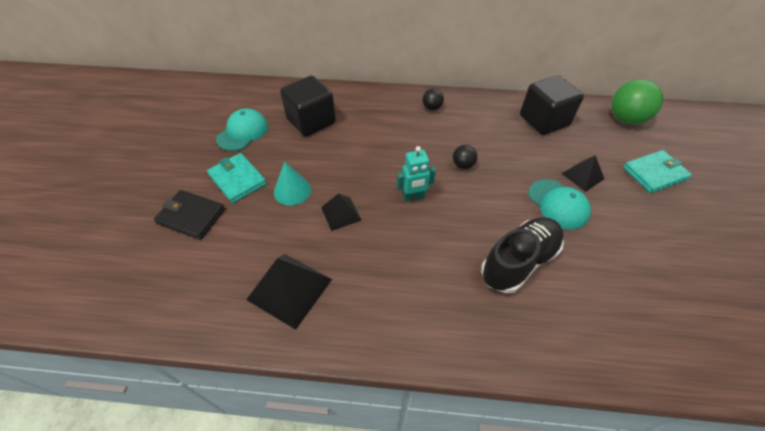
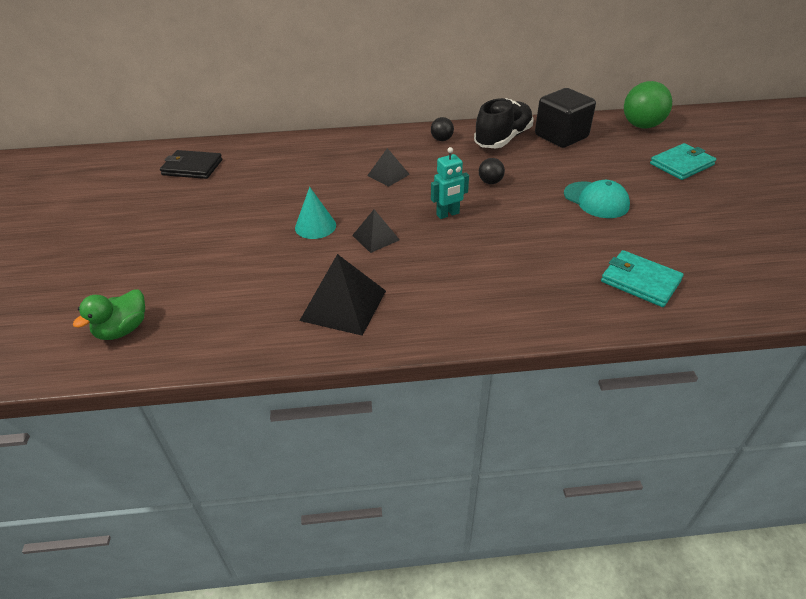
camera: 10 degrees left, 10 degrees down
black wallet [154,190,225,240] -> black wallet moved to [160,150,222,179]
turquoise wallet [207,153,267,203] -> turquoise wallet moved to [601,250,684,307]
turquoise cap [216,108,268,151] -> none
black cube [280,75,336,137] -> none
black shoe [481,217,564,293] -> black shoe moved to [474,98,533,148]
black pyramid [562,155,604,192] -> black pyramid moved to [367,148,410,187]
none -> green duck [73,289,145,340]

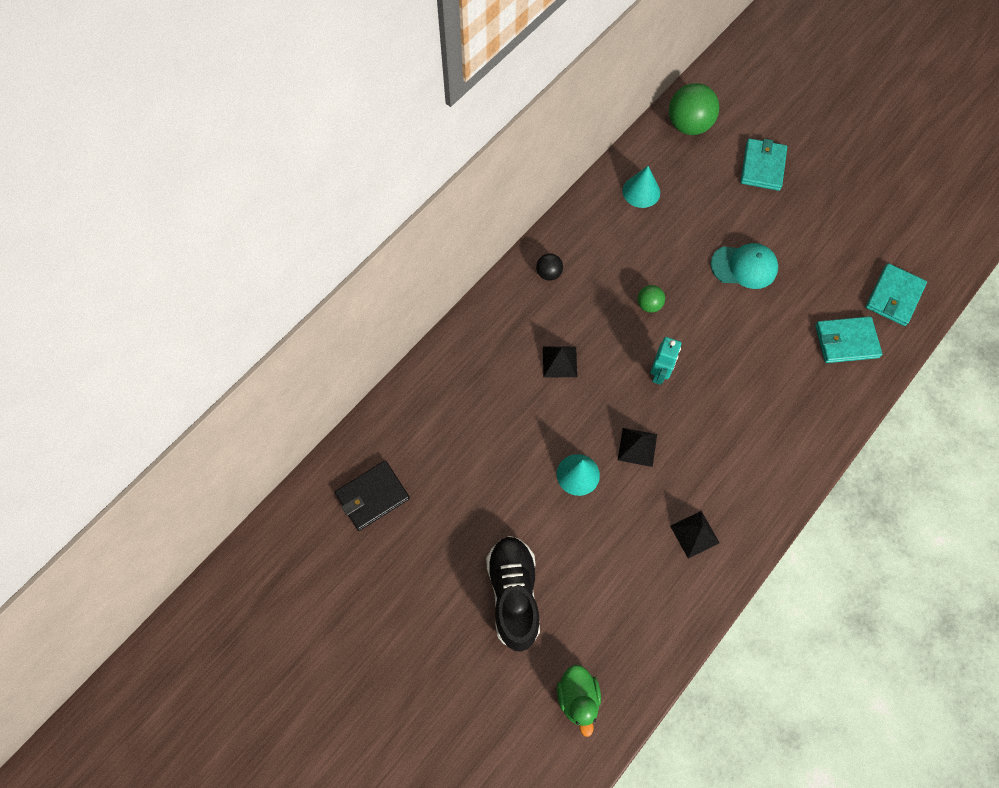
camera: 45 degrees left, 25 degrees up
black pyramid [299,254,386,336] -> black pyramid [670,511,720,558], size x0.60
black shoe [474,98,533,148] -> black shoe moved to [486,536,540,652]
black ball [479,158,505,184] -> green ball [638,285,665,313]
black cube [535,88,596,148] -> turquoise cone [623,166,660,208]
none -> turquoise wallet [866,263,927,326]

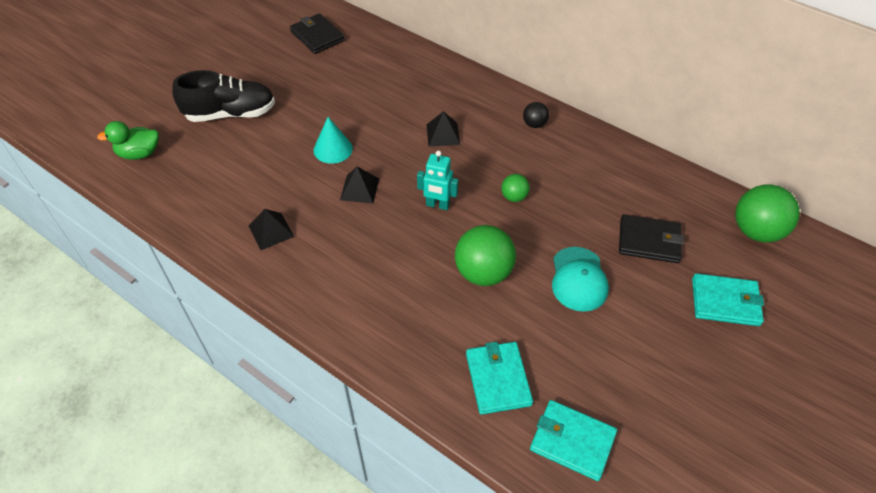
camera: 85 degrees right, 15 degrees down
turquoise cone [623,166,660,208] -> none
none -> green ball [455,225,516,286]
none -> black wallet [619,214,684,263]

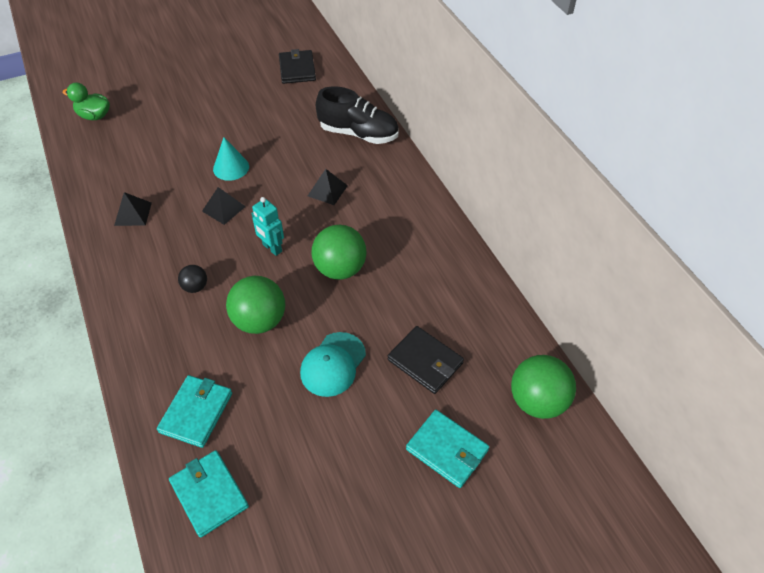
camera: 30 degrees right, 0 degrees up
black shoe [172,70,275,122] -> black shoe moved to [316,86,399,144]
green ball [501,174,530,202] -> green ball [312,225,367,280], size x1.96
black ball [523,102,549,128] -> black ball moved to [178,265,207,293]

